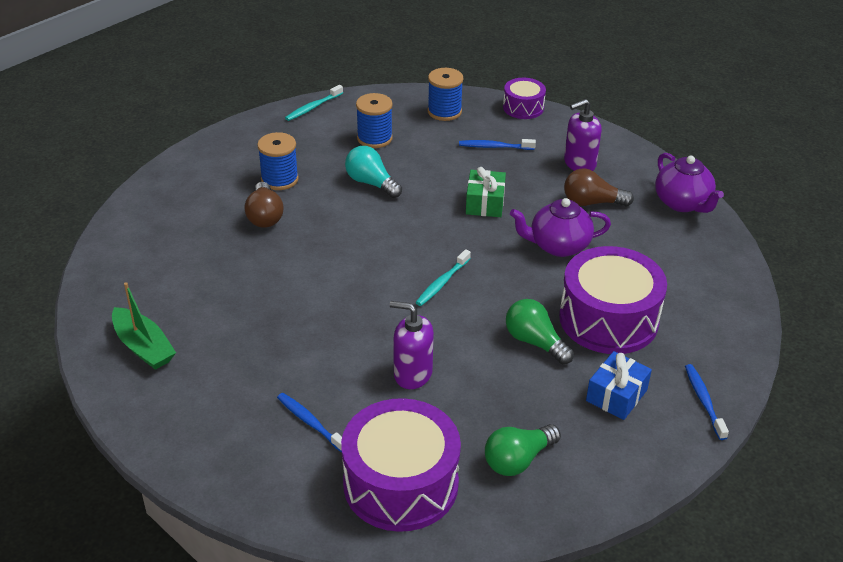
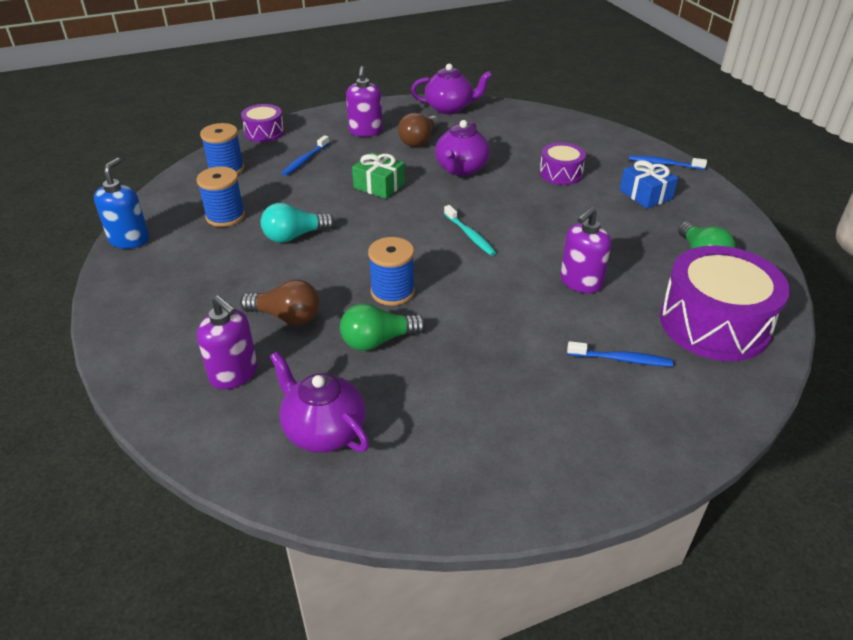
camera: 65 degrees left, 0 degrees up
green boat [112,282,176,370] -> none
blue spool [257,132,299,190] -> blue spool moved to [368,237,415,306]
blue toothbrush [277,393,342,453] -> blue toothbrush turned 150 degrees counterclockwise [567,341,674,367]
turquoise toothbrush [285,85,343,121] -> blue soap dispenser [94,158,149,249]
green light bulb [506,299,574,365] -> green light bulb moved to [340,303,426,351]
purple drum [559,246,667,354] -> purple drum [540,142,586,185], size x0.52
none -> purple soap dispenser [197,295,257,389]
none -> purple teapot [270,351,369,453]

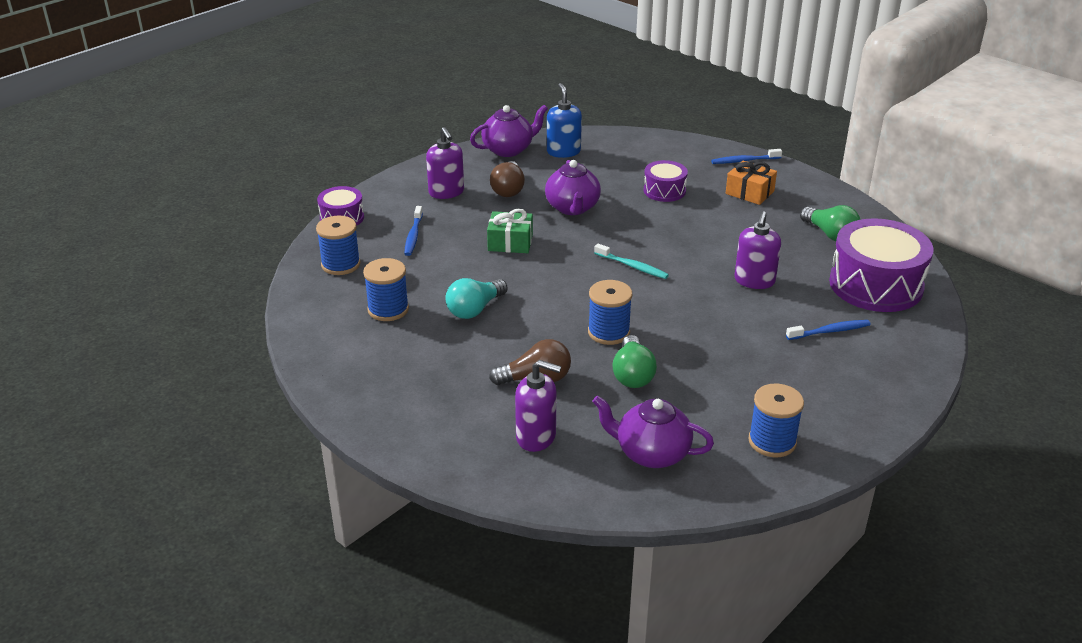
camera: 25 degrees left, 5 degrees down
blue soap dispenser [94,158,149,249] -> blue soap dispenser moved to [547,83,582,158]
green light bulb [340,303,426,351] -> green light bulb turned 45 degrees counterclockwise [612,335,657,388]
blue gift [620,160,678,209] -> orange gift [726,161,777,205]
none -> blue spool [748,384,804,457]

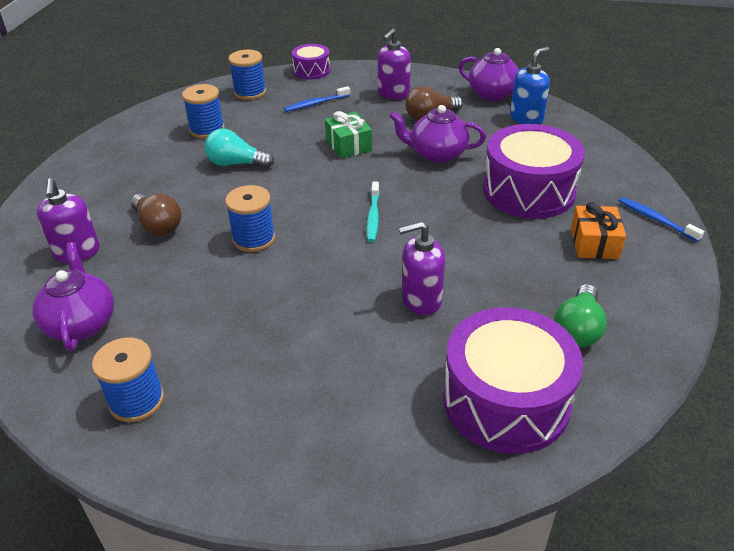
camera: 60 degrees right, 5 degrees up
purple teapot [545,160,601,215] -> purple teapot turned 45 degrees clockwise [389,105,486,163]
green light bulb [612,335,657,388] -> none
purple drum [644,160,688,202] -> purple drum [483,124,585,219], size x1.91
blue toothbrush [786,320,871,340] -> none

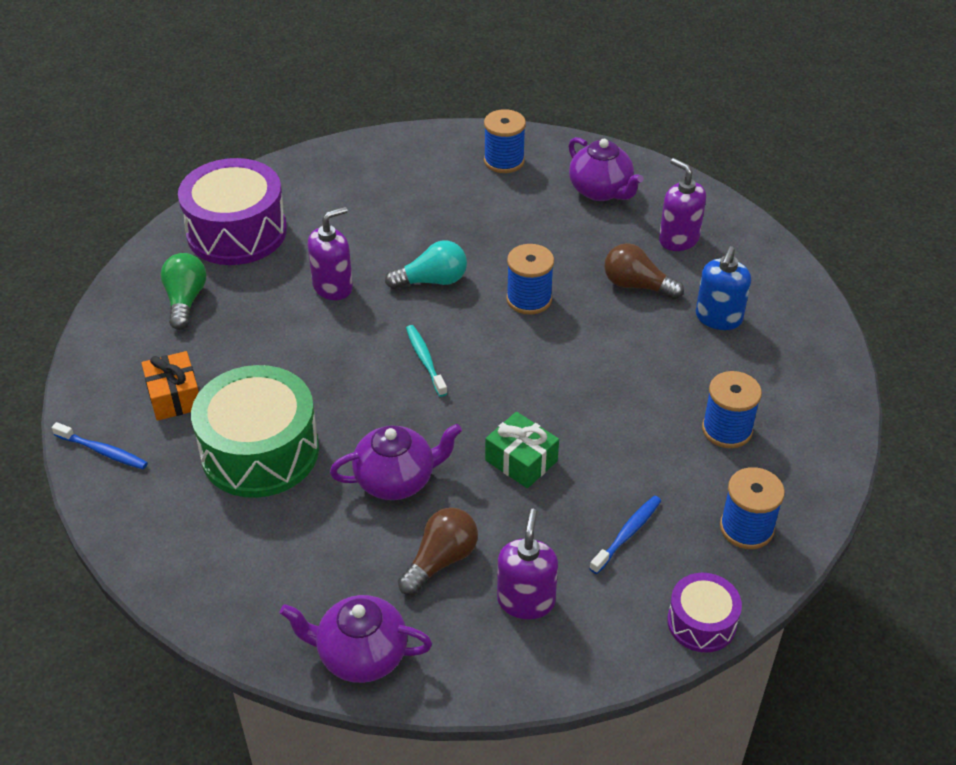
camera: 155 degrees right, 5 degrees up
turquoise light bulb [205,129,274,168] -> turquoise light bulb moved to [385,241,467,289]
purple drum [483,124,585,219] -> green drum [191,365,319,498]
blue soap dispenser [510,47,550,124] -> blue soap dispenser moved to [696,246,751,330]

